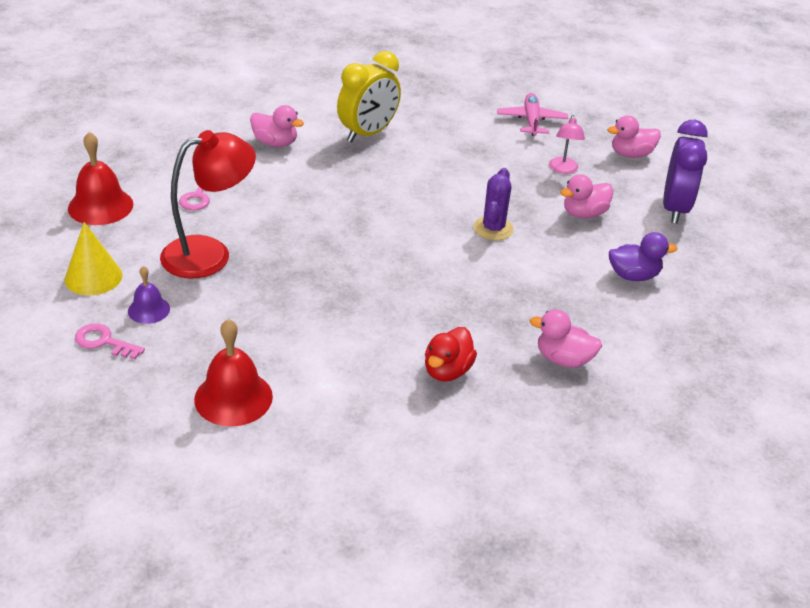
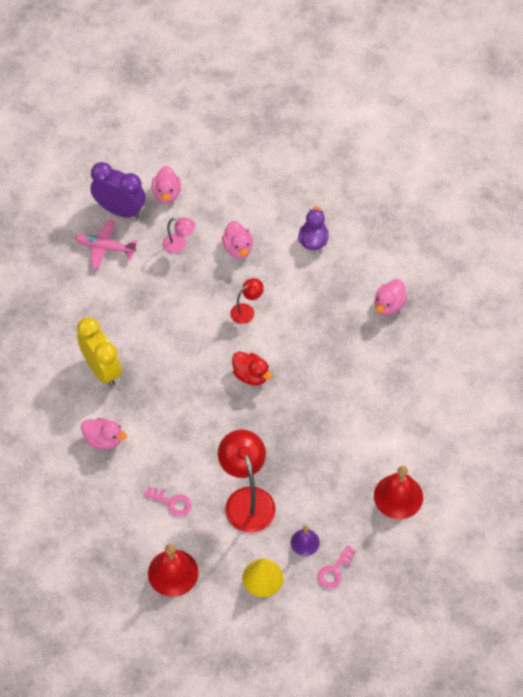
camera: 75 degrees left, 20 degrees up
pink duck [250,105,304,147] -> pink duck turned 75 degrees clockwise [81,417,127,450]
red duck [425,327,477,382] -> red duck moved to [232,352,272,386]
purple cactus [474,168,514,240] -> red lamp [230,278,264,324]
purple clock [663,120,708,224] -> purple clock moved to [91,162,146,219]

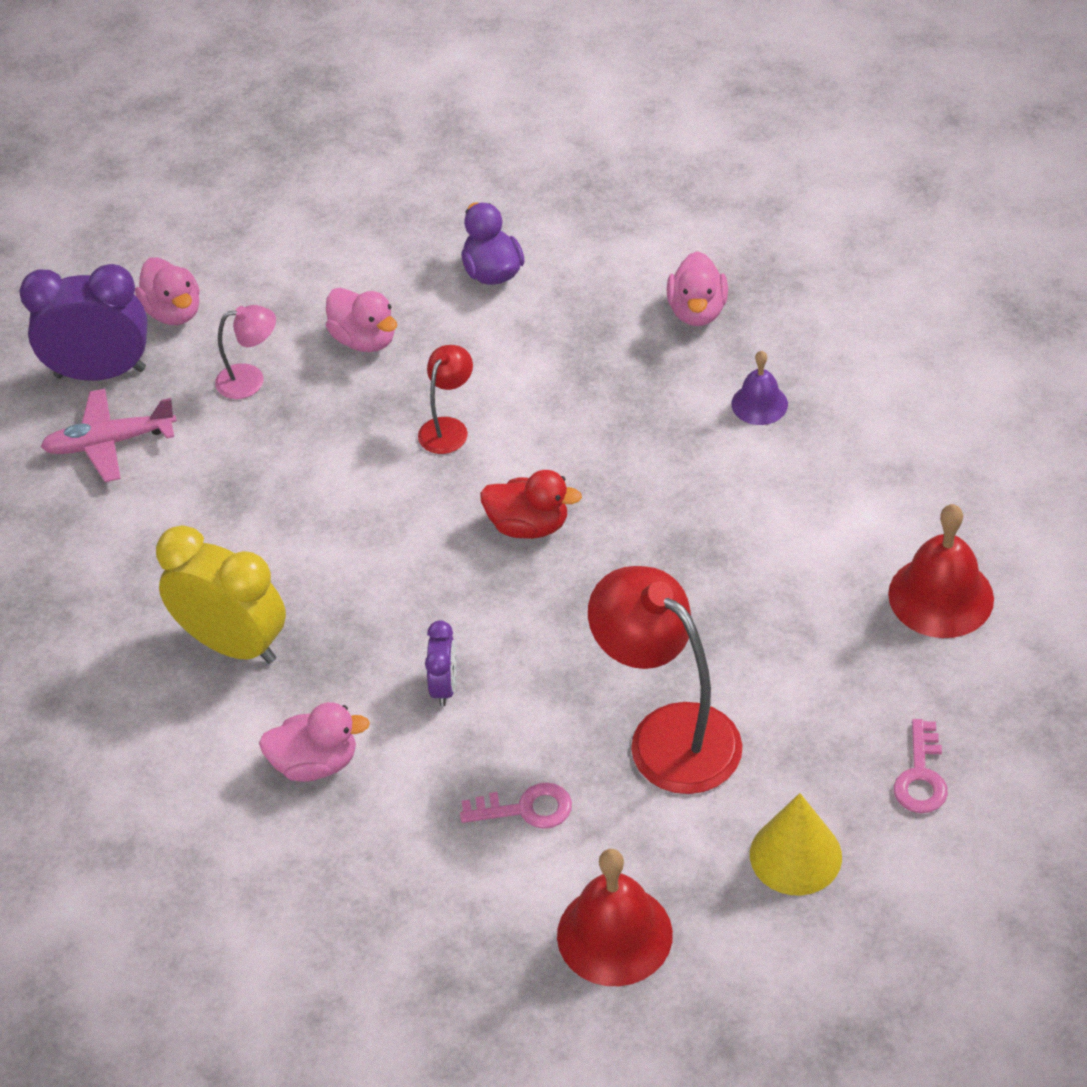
camera: 25 degrees left, 10 degrees down
purple bell [291,525,320,556] -> purple bell moved to [731,351,788,425]
none -> purple clock [425,620,456,706]

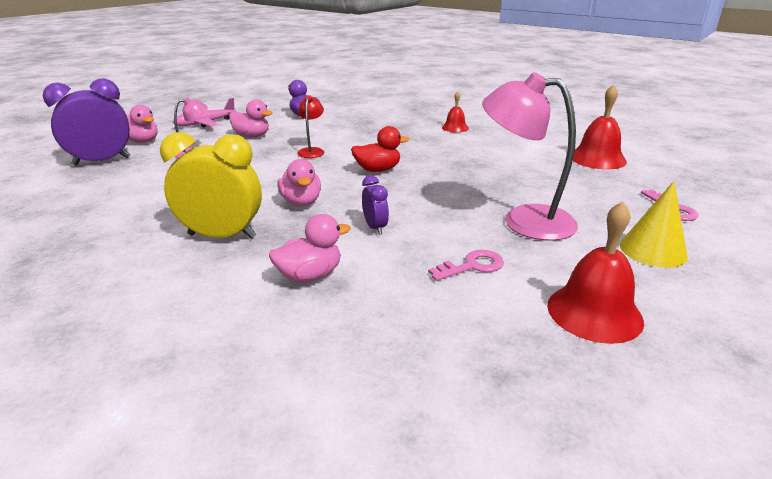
camera: 25 degrees left, 20 degrees down
pink plane [40,389,177,482] -> pink plane moved to [173,98,236,127]
red lamp [588,566,743,794] -> pink lamp [482,72,578,241]
pink duck [667,251,728,326] -> pink duck moved to [277,159,321,206]
purple bell [731,351,788,425] -> red bell [442,91,469,132]

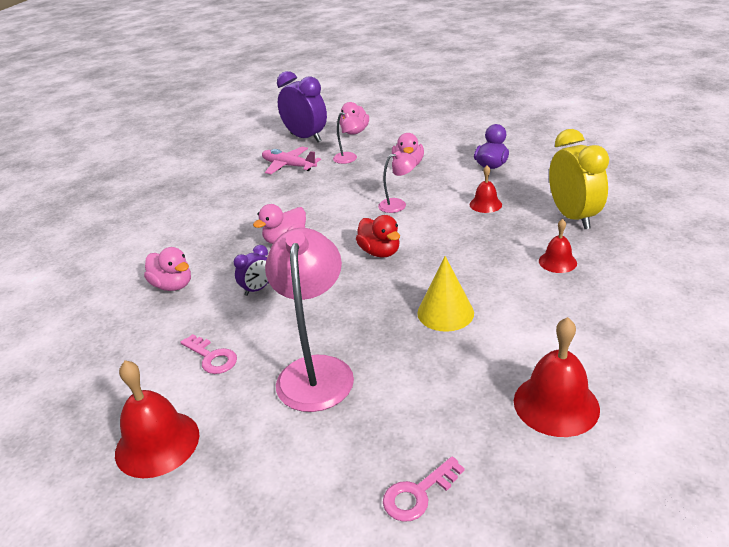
camera: 70 degrees right, 5 degrees up
yellow clock [160,132,262,239] -> yellow clock moved to [549,129,609,229]
pink plane [173,98,236,127] -> pink plane moved to [262,147,321,174]
red lamp [297,95,324,158] -> pink lamp [378,151,417,213]
yellow cone [620,181,688,268] -> yellow cone moved to [417,256,474,332]
none -> red bell [470,165,502,213]

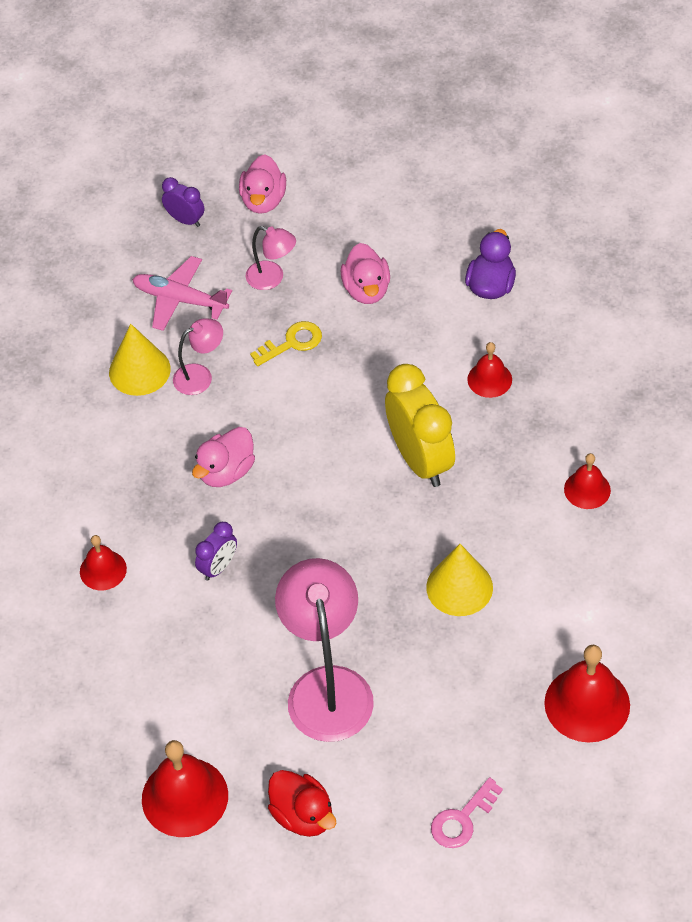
camera: 10 degrees left, 20 degrees up
pink duck [144,247,191,291] -> red bell [80,535,127,590]
pink key [180,334,237,374] -> none
purple clock [277,71,327,142] -> purple clock [162,177,204,227], size x0.50
red duck [356,215,400,257] -> red duck moved to [268,770,336,837]
pink lamp [378,151,417,213] -> pink lamp moved to [173,318,223,395]
yellow clock [549,129,609,229] -> yellow clock moved to [385,364,455,487]
none -> yellow cone [109,324,171,396]
none -> yellow key [250,321,322,366]

